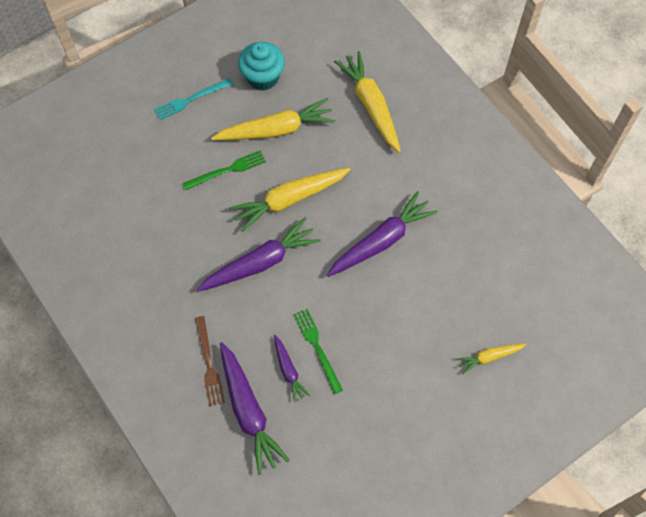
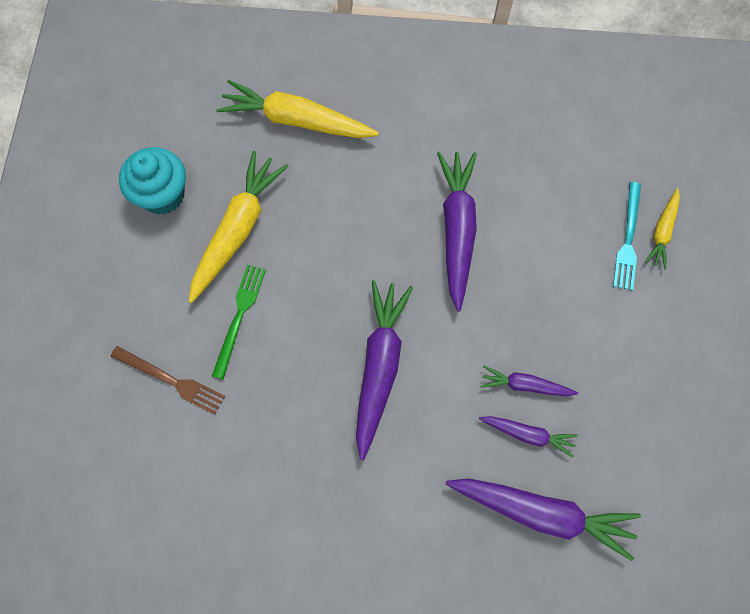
camera: 50 degrees left, 5 degrees up
turquoise fork [154,78,233,120] -> turquoise fork moved to [613,182,641,291]
brown fork [195,316,225,406] -> brown fork moved to [110,346,225,414]
yellow carrot [229,168,351,232] -> none
green fork [294,309,343,394] -> purple carrot [481,366,578,396]

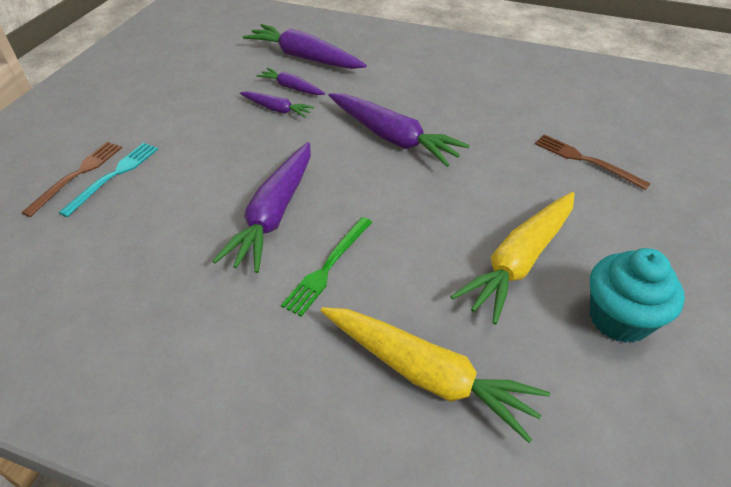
camera: 165 degrees left, 25 degrees down
green fork [212,264,266,379] -> green fork moved to [281,217,372,317]
purple carrot [356,280,413,460] -> purple carrot turned 75 degrees counterclockwise [328,93,470,167]
yellow carrot [645,188,680,269] -> brown fork [21,142,122,217]

